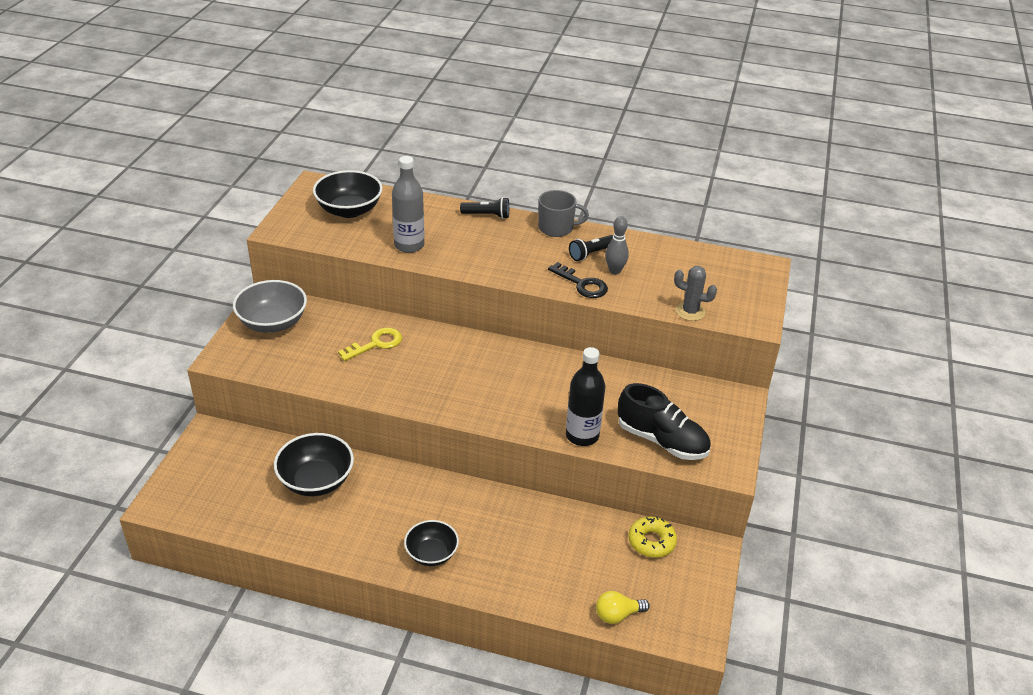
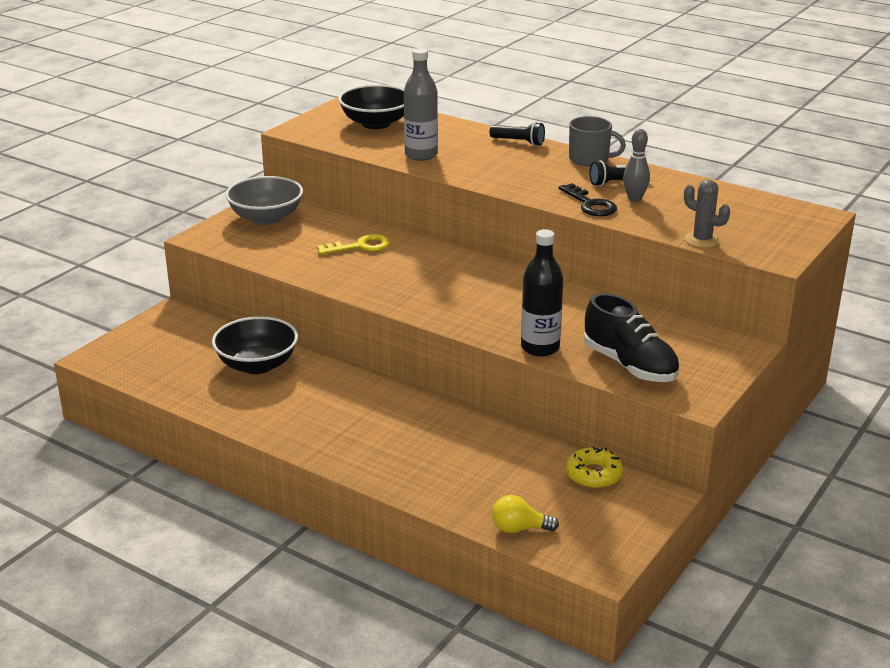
camera: 20 degrees right, 10 degrees down
black bowl [404,520,459,566] -> none

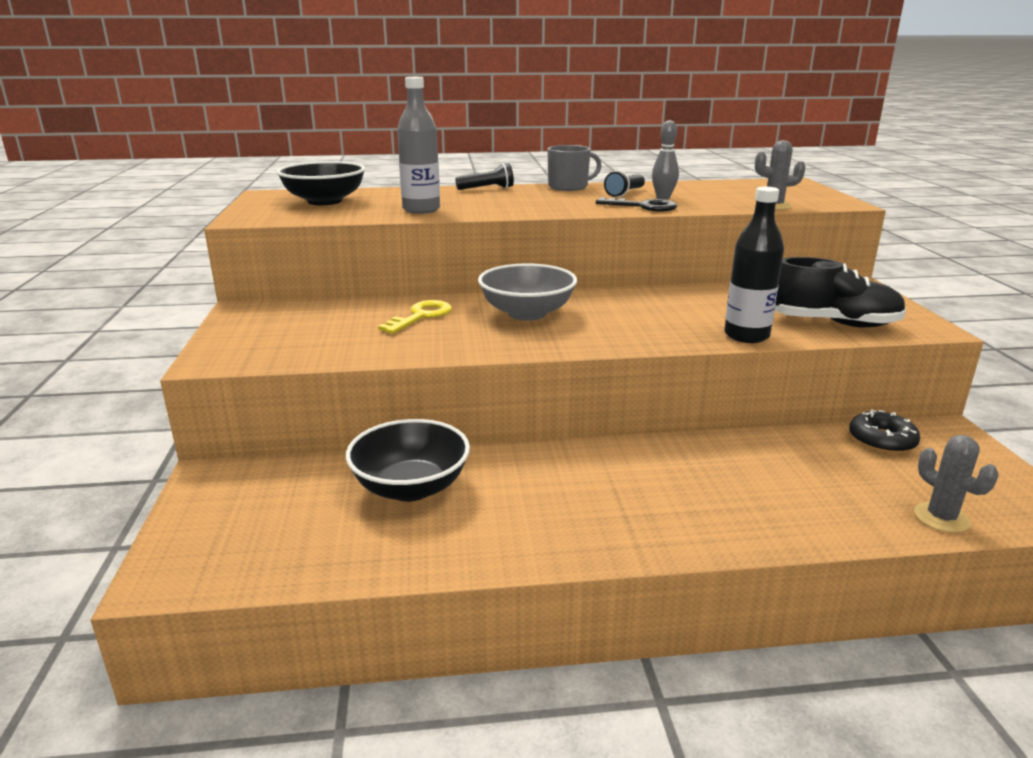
camera: 40 degrees left, 5 degrees down
grey bowl [225,176,303,225] -> grey bowl moved to [478,263,577,321]
yellow light bulb [492,495,559,533] -> grey cactus [914,435,999,533]
yellow donut [566,446,623,489] -> black donut [849,409,920,453]

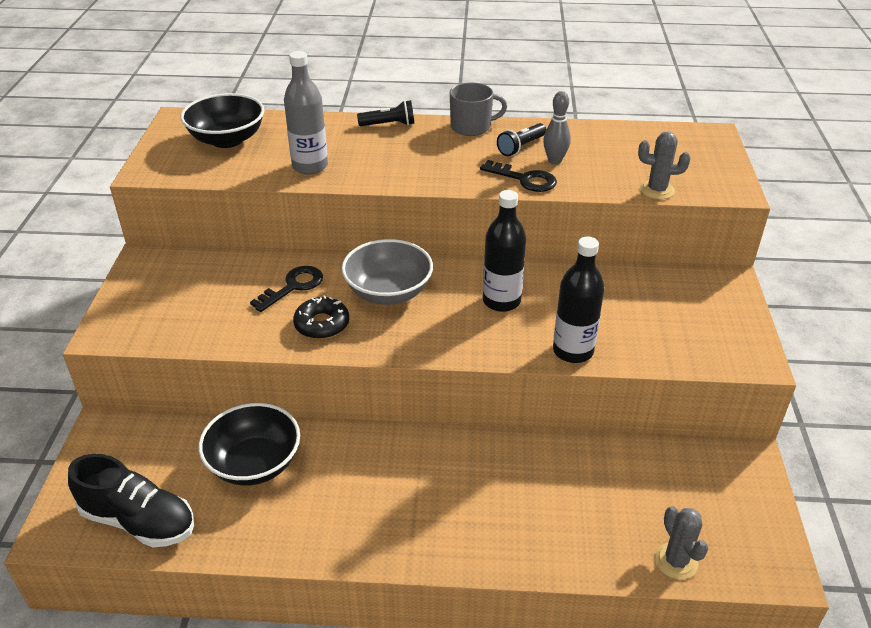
camera: 10 degrees right, 15 degrees up
yellow key [378,300,452,334] -> black key [250,266,323,312]
black shoe [775,257,906,327] -> black shoe moved to [68,454,194,547]
black donut [849,409,920,453] -> black donut moved to [293,295,349,339]
none -> black bottle [483,190,526,312]

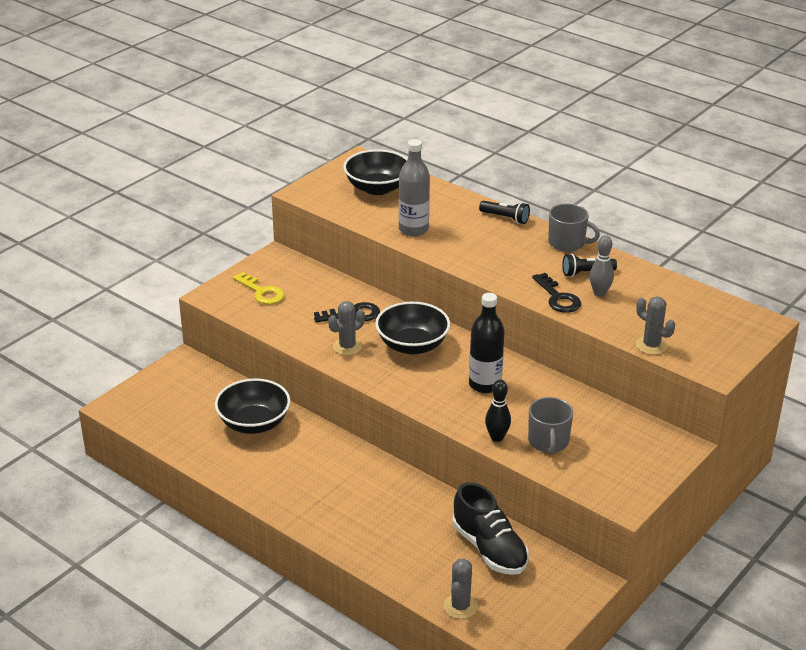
camera: 35 degrees right, 5 degrees down
black shoe [68,454,194,547] -> black shoe moved to [453,482,529,575]
black donut [293,295,349,339] -> grey cactus [328,301,365,355]
grey bowl [342,239,433,305] -> black bowl [375,302,450,354]
black bottle [553,237,604,363] -> black bowling pin [485,380,511,442]
none -> yellow key [232,272,285,304]
none -> grey mug [528,397,573,455]

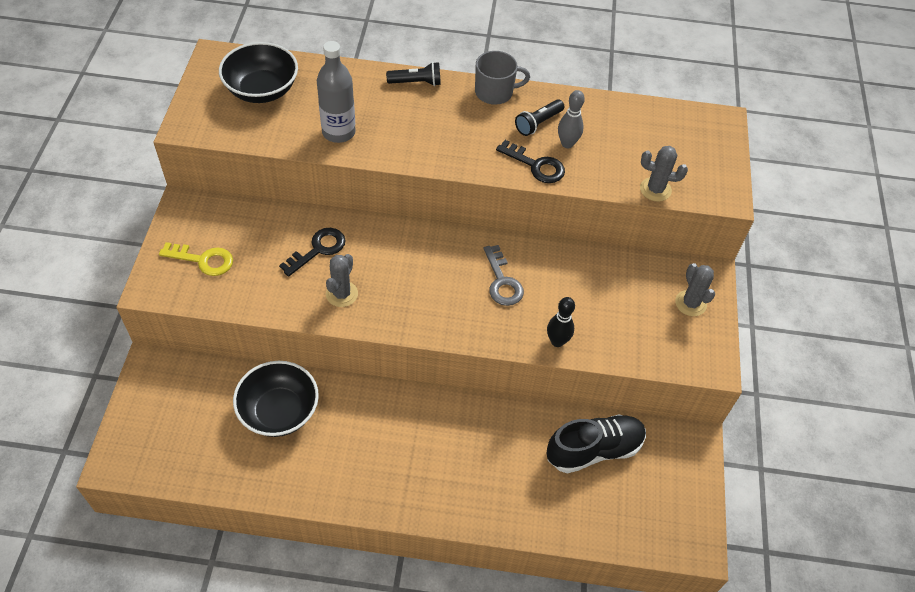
camera: 35 degrees left, 20 degrees up
black bowl [375,302,450,354] -> none
grey cactus [443,558,478,619] -> grey cactus moved to [675,263,715,316]
black shoe [453,482,529,575] -> black shoe turned 45 degrees counterclockwise [547,415,646,473]
black bottle [469,293,505,393] -> grey key [484,245,524,306]
grey mug [528,397,573,455] -> none

